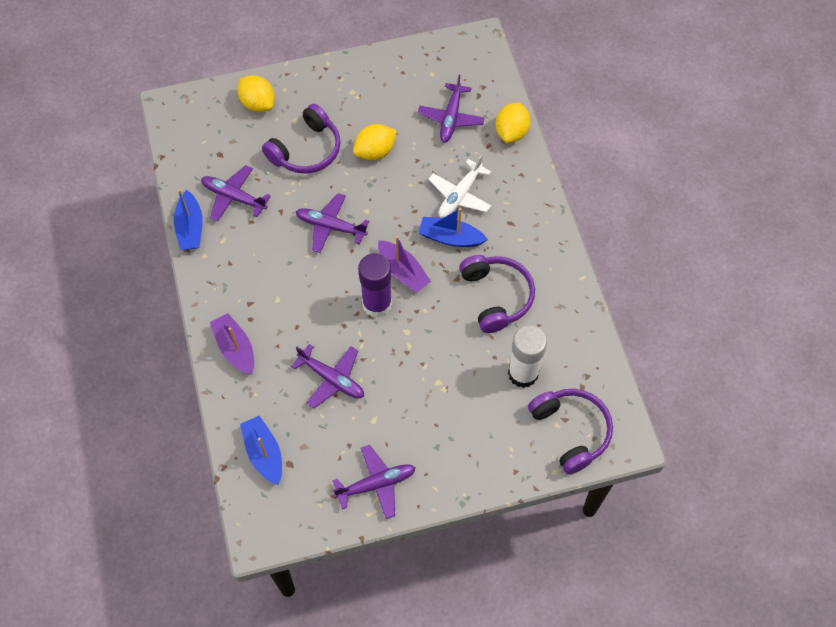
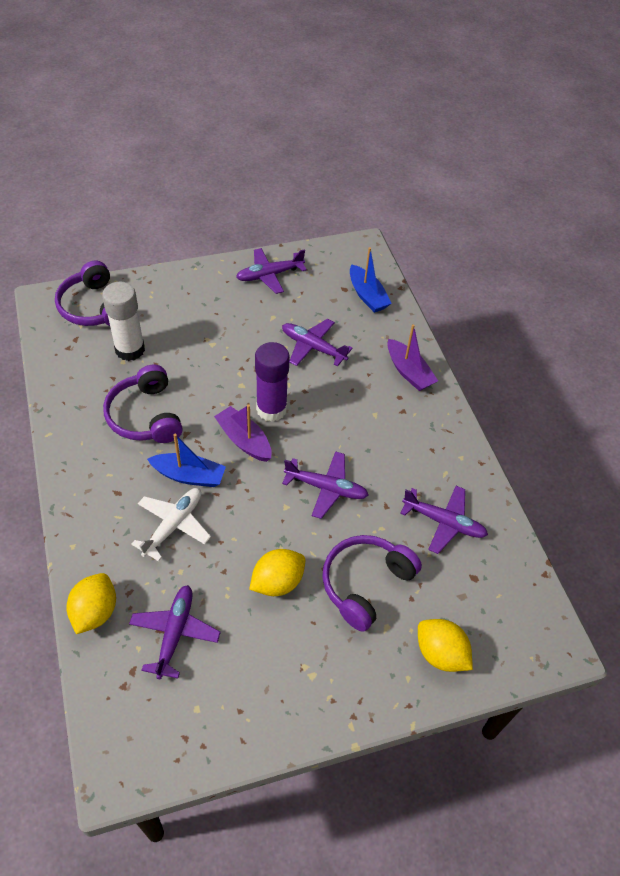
camera: 175 degrees right, 10 degrees down
blue boat [174,189,203,250] -> none

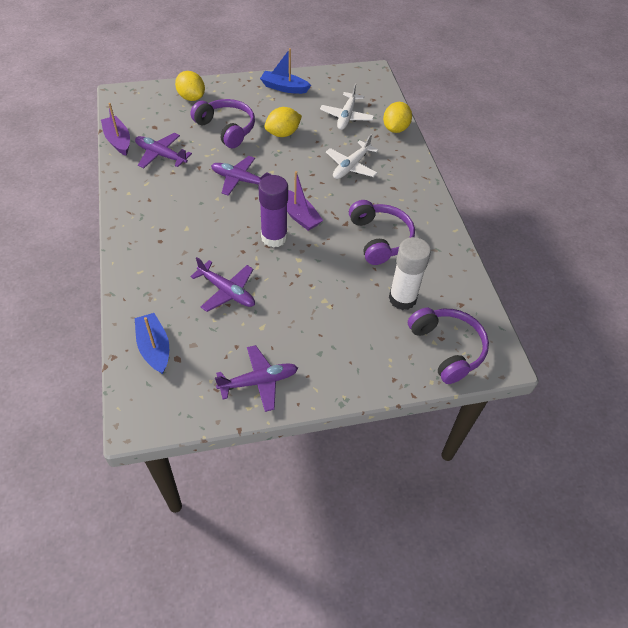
camera: 175 degrees left, 0 degrees up
purple plane [129,585,221,679] -> white plane [320,83,374,130]
blue boat [147,434,226,487] -> blue boat moved to [260,48,311,94]
purple headphones [322,535,422,632] -> purple headphones turned 90 degrees counterclockwise [190,99,255,148]
purple boat [387,324,438,391] -> purple boat moved to [101,103,130,156]

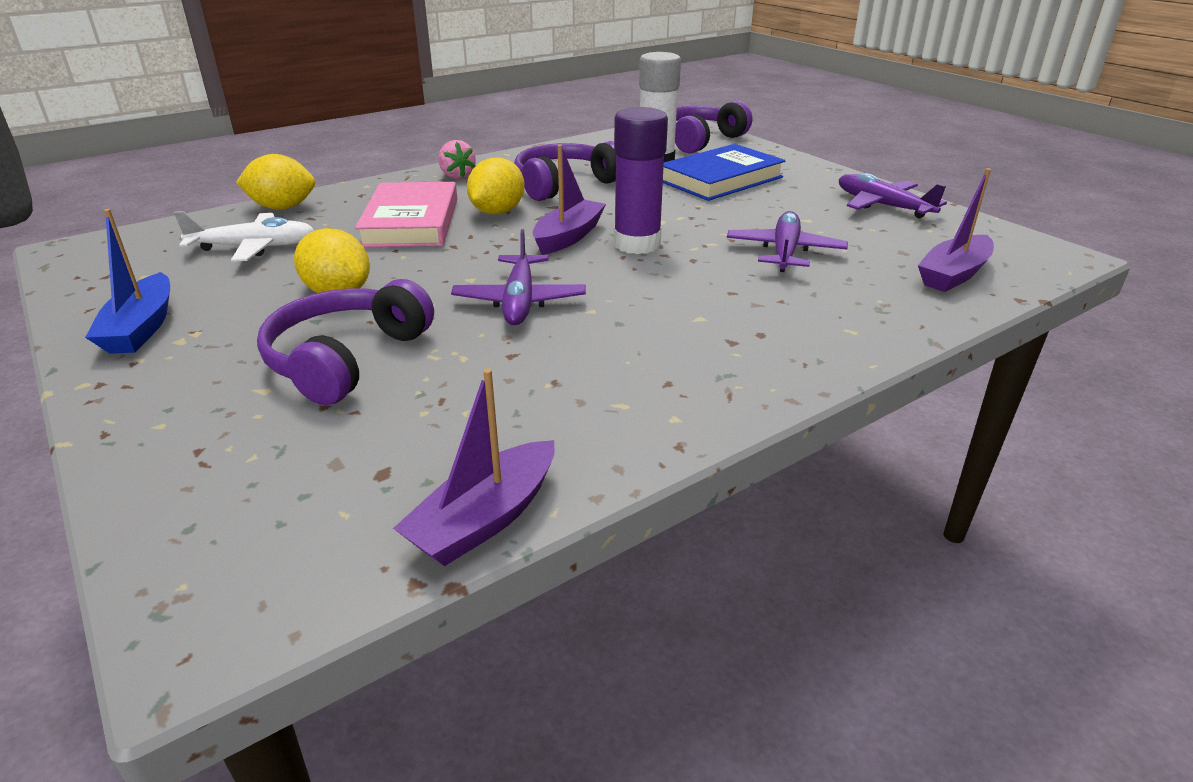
camera: 110 degrees left, 20 degrees down
purple plane [135,133,192,168] -> none
blue boat [135,313,169,374] -> purple boat [918,168,994,292]
yellow lemon [175,71,205,101] -> yellow lemon moved to [467,158,525,214]
white plane [326,134,379,179] -> pink book [355,182,457,247]
none -> pink strawberry [438,140,476,179]
none -> blue book [663,144,785,201]

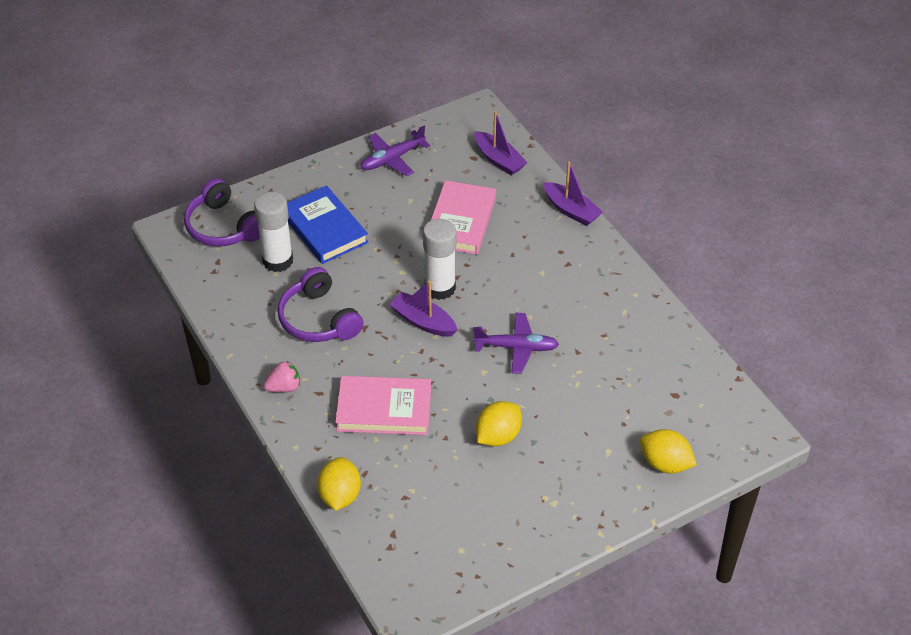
camera: 85 degrees left, 15 degrees up
blue boat [85,209,170,354] -> none
white plane [174,211,315,262] -> none
purple headphones [257,279,434,405] -> none
purple boat [393,368,555,566] -> purple boat moved to [543,162,603,226]
yellow lemon [467,158,525,214] -> yellow lemon moved to [640,429,697,474]
purple glue stick [614,107,668,254] -> white glue stick [423,219,456,300]
purple plane [727,211,848,272] -> pink book [431,180,496,255]

